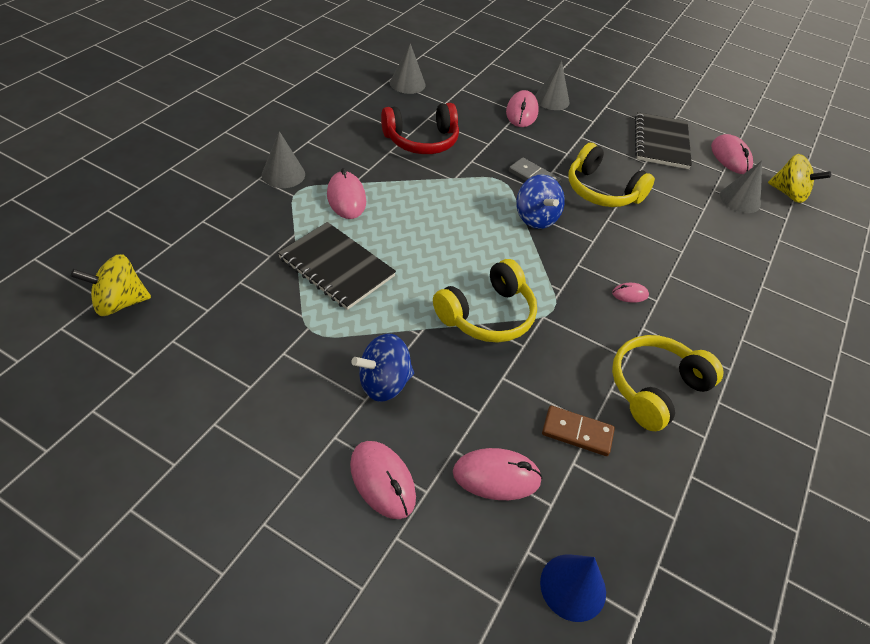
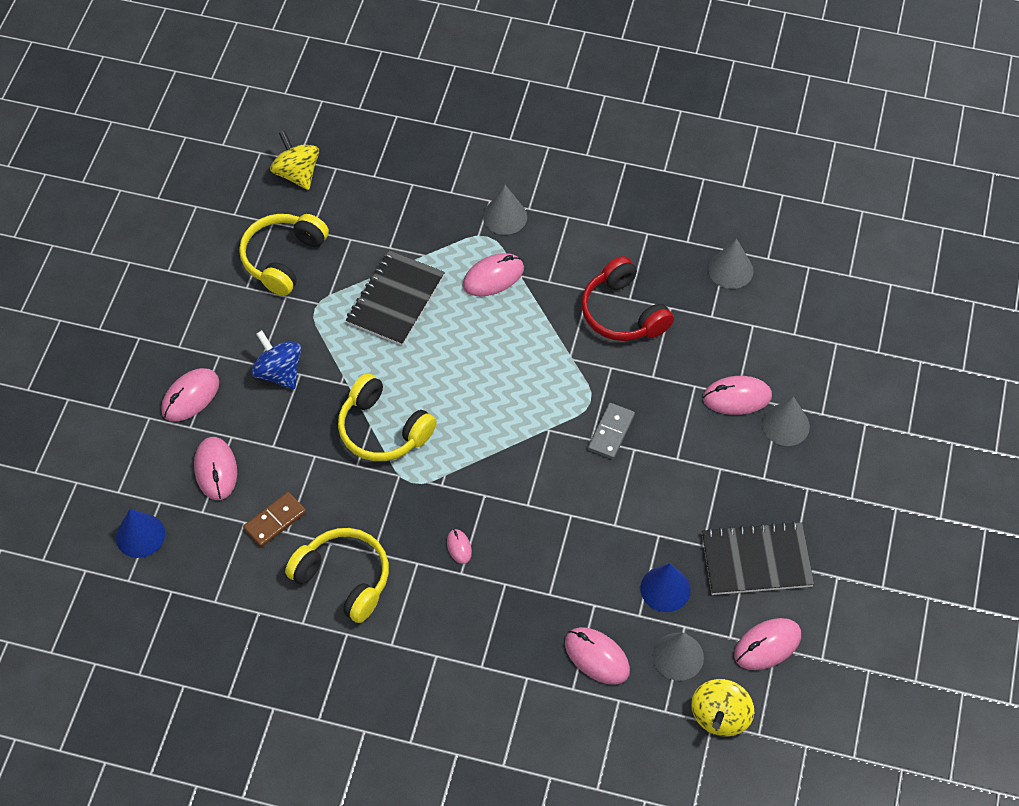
camera: 80 degrees right, 10 degrees up
blue spinning top [516,175,565,229] -> none
brown domino [542,406,615,456] -> brown domino turned 45 degrees clockwise [243,492,306,547]
yellow headphones [568,143,655,207] -> yellow headphones moved to [239,214,329,296]
none -> pink mouse [565,627,630,685]
none -> blue cone [640,564,691,612]

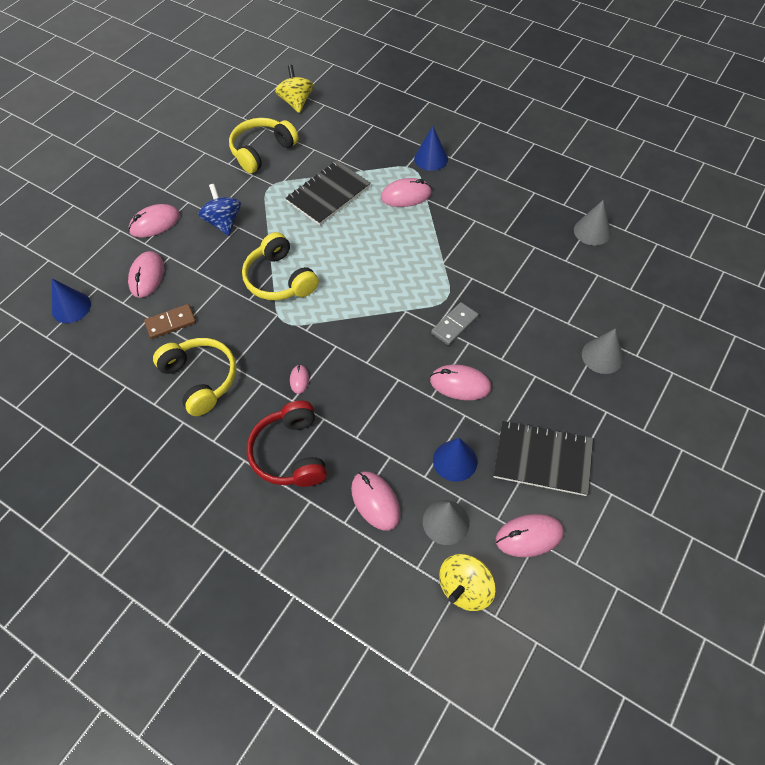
camera: 20 degrees right, 0 degrees up
grey cone [483,185,527,235] -> blue cone [414,126,448,171]
red headphones [581,256,674,341] -> red headphones moved to [247,401,327,487]
pink mouse [703,376,772,415] -> pink mouse moved to [430,364,492,400]

